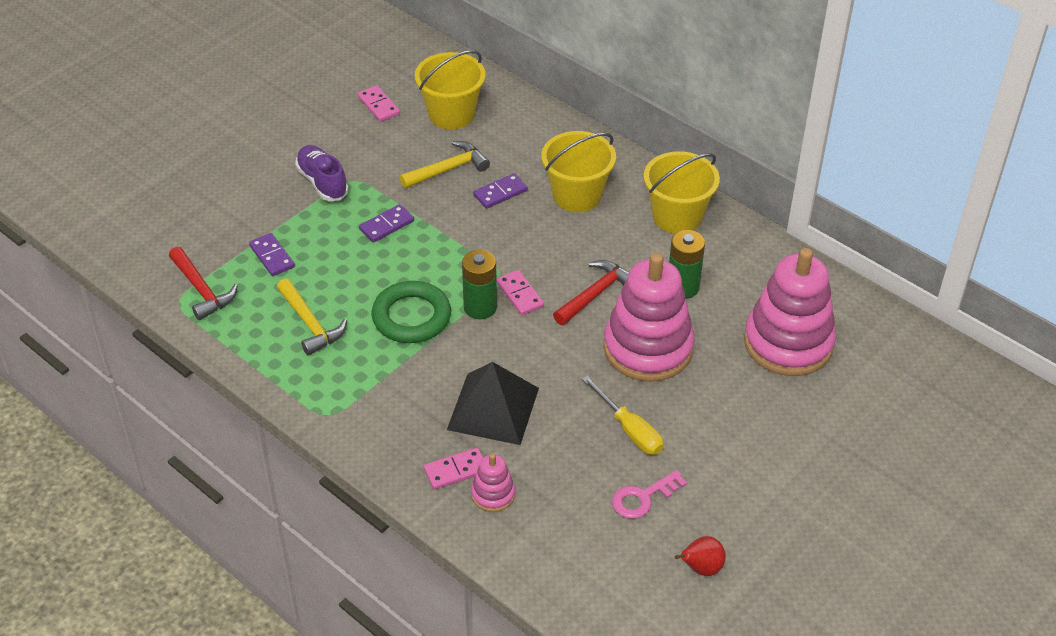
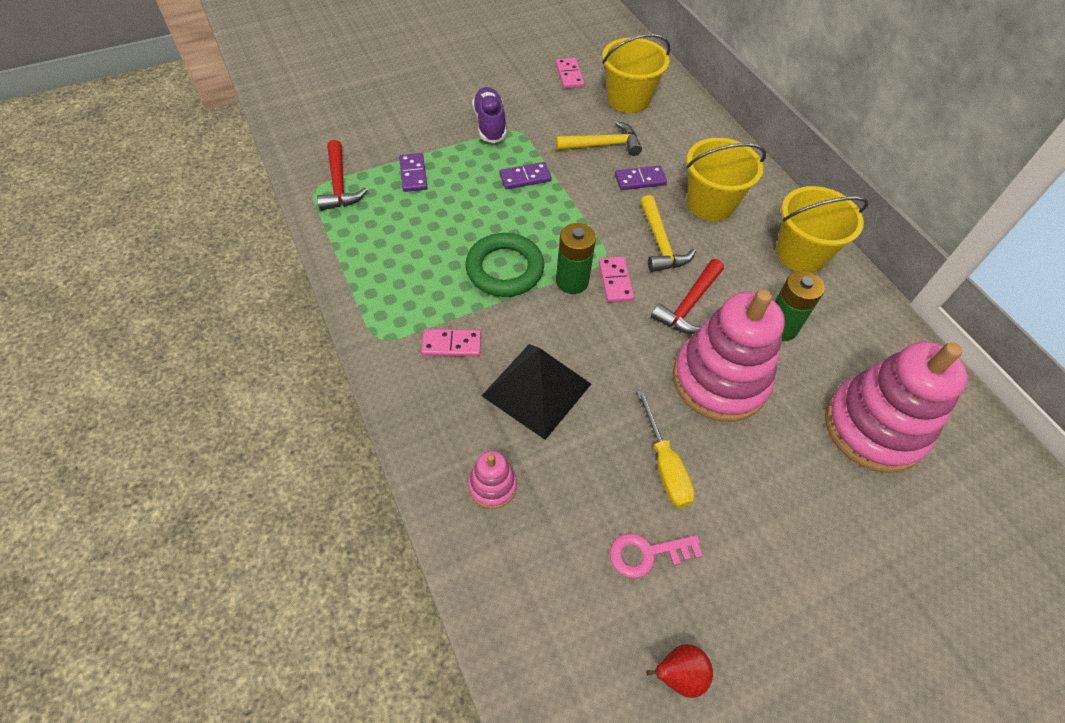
camera: 20 degrees right, 10 degrees up
yellow hammer [277,278,347,356] -> yellow hammer moved to [640,195,696,272]
pink domino [424,448,483,490] -> pink domino moved to [421,329,481,357]
red hammer [553,260,629,325] -> red hammer turned 150 degrees clockwise [651,259,724,334]

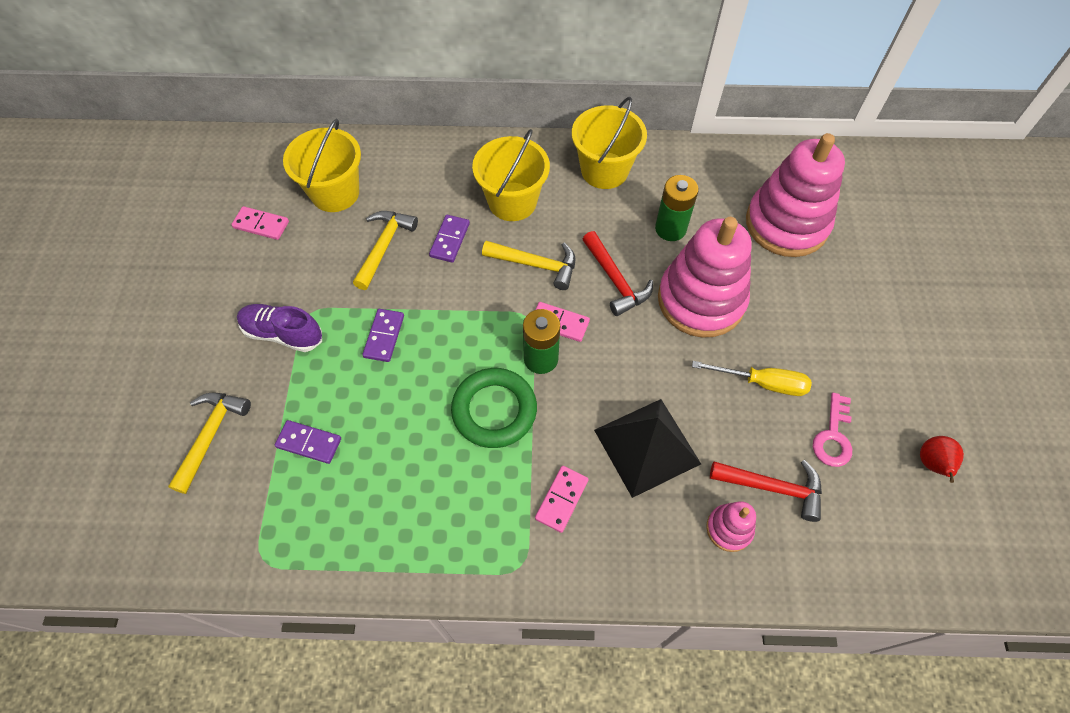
camera: 60 degrees left, 5 degrees up
red hammer [317,140,368,211] -> red hammer moved to [710,460,822,522]
none -> yellow hammer [168,392,251,494]

